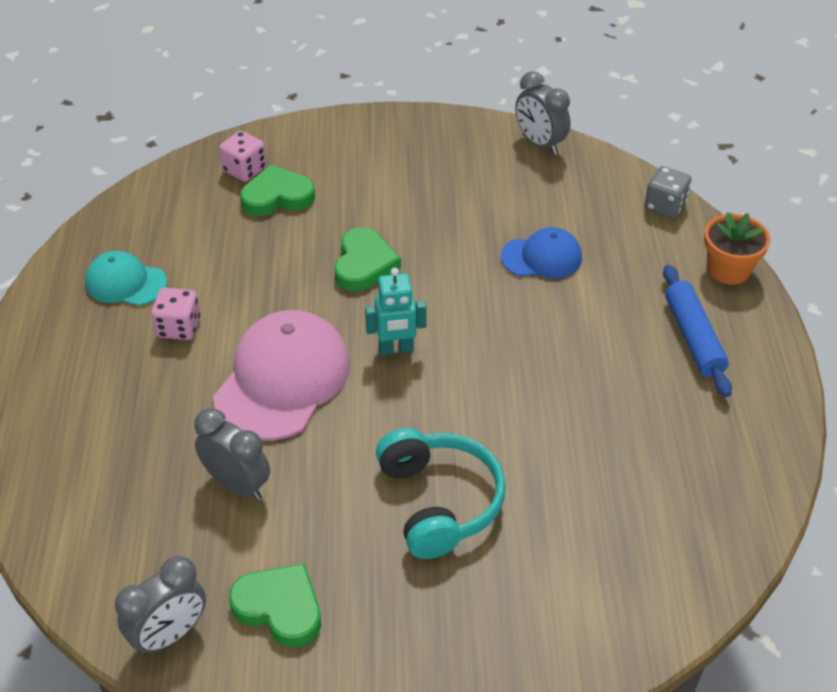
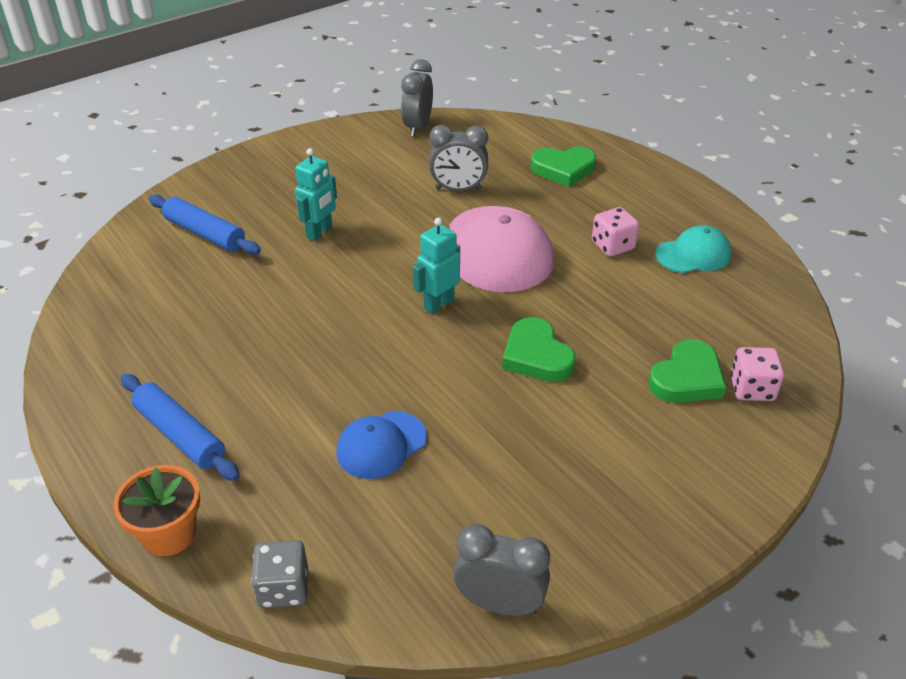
camera: 145 degrees right, 5 degrees down
green heart [229,564,321,647] -> green heart moved to [531,146,596,187]
turquoise headphones [376,428,506,559] -> turquoise robot [295,148,337,241]
none -> blue rolling pin [149,194,261,255]

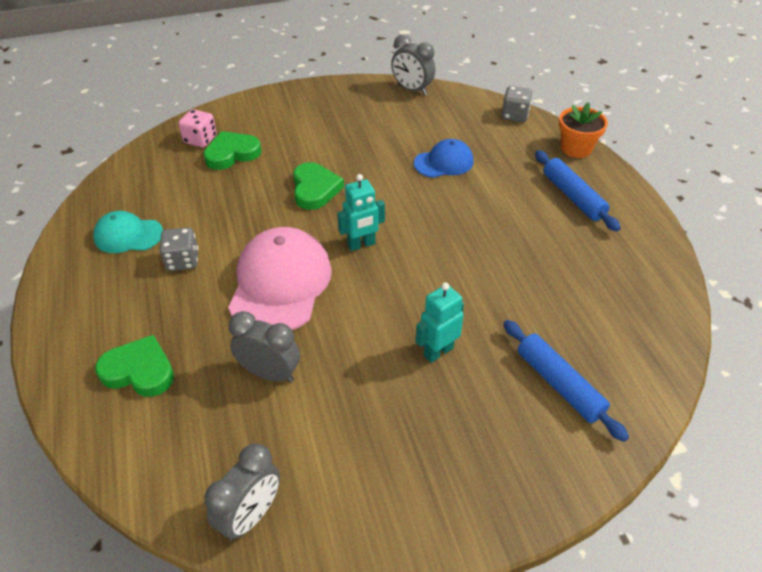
camera: 160 degrees left, 5 degrees up
pink dice [592,207,639,257] -> grey dice [159,227,198,271]

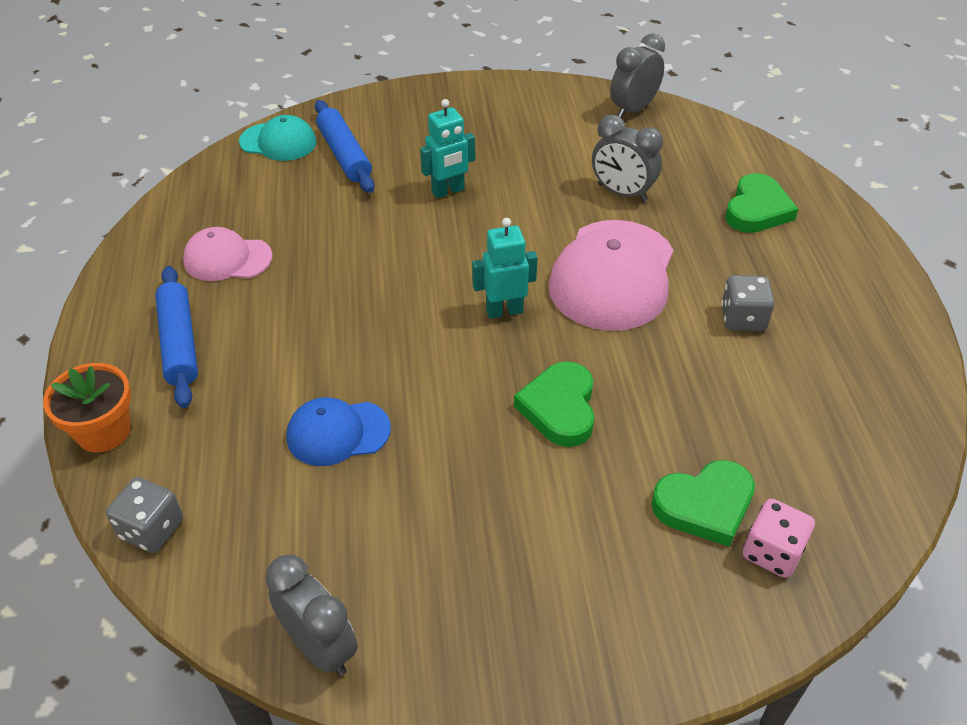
camera: 170 degrees left, 0 degrees up
turquoise cap [93,211,163,253] -> turquoise cap moved to [239,115,316,161]
green heart [95,335,174,397] -> green heart turned 90 degrees counterclockwise [725,173,798,233]
none -> pink cap [183,227,273,281]

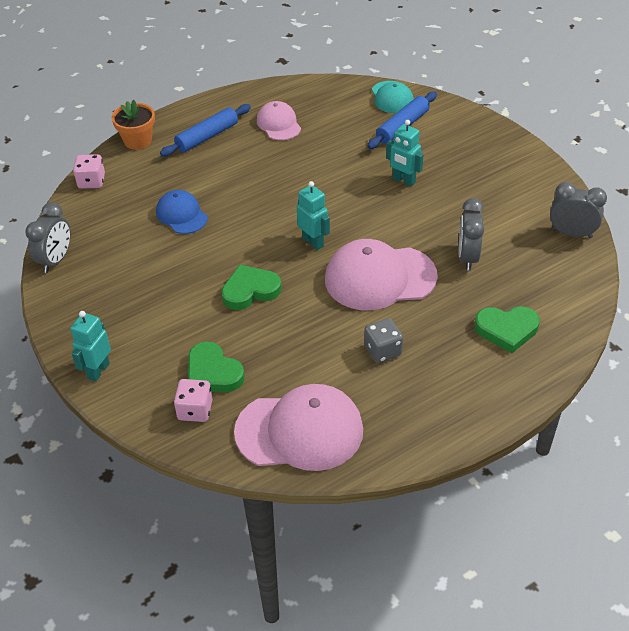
camera: 65 degrees right, 0 degrees up
grey dice [106,477,183,553] -> pink dice [73,154,105,189]
none -> turquoise robot [70,311,111,382]
none -> pink cap [234,384,363,471]

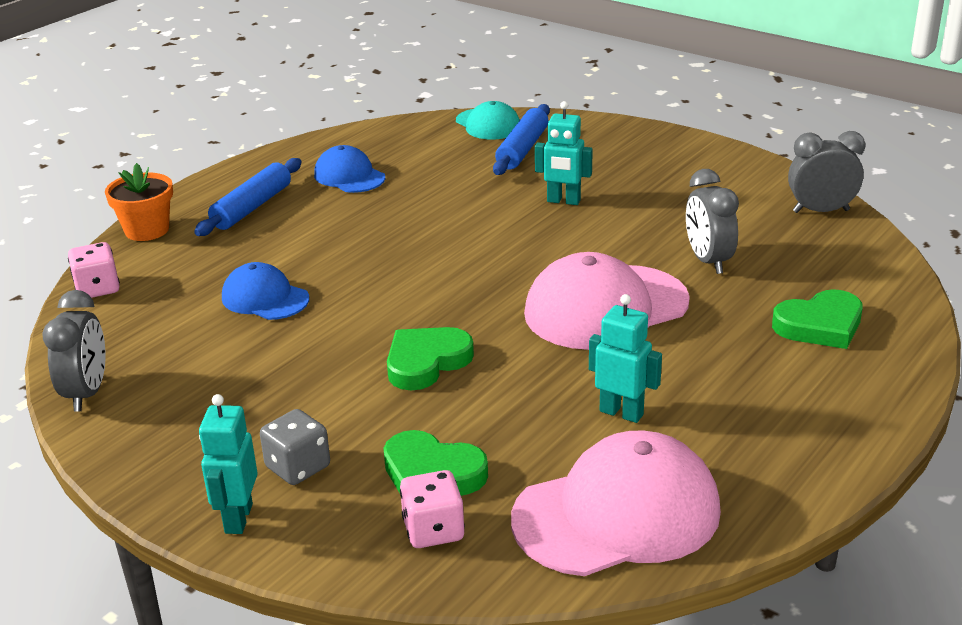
camera: 20 degrees left, 15 degrees down
pink cap [257,101,301,140] -> blue cap [314,145,385,193]
turquoise robot [297,181,330,250] -> turquoise robot moved to [589,294,662,423]
grey dice [364,318,403,363] -> grey dice moved to [260,409,330,485]

